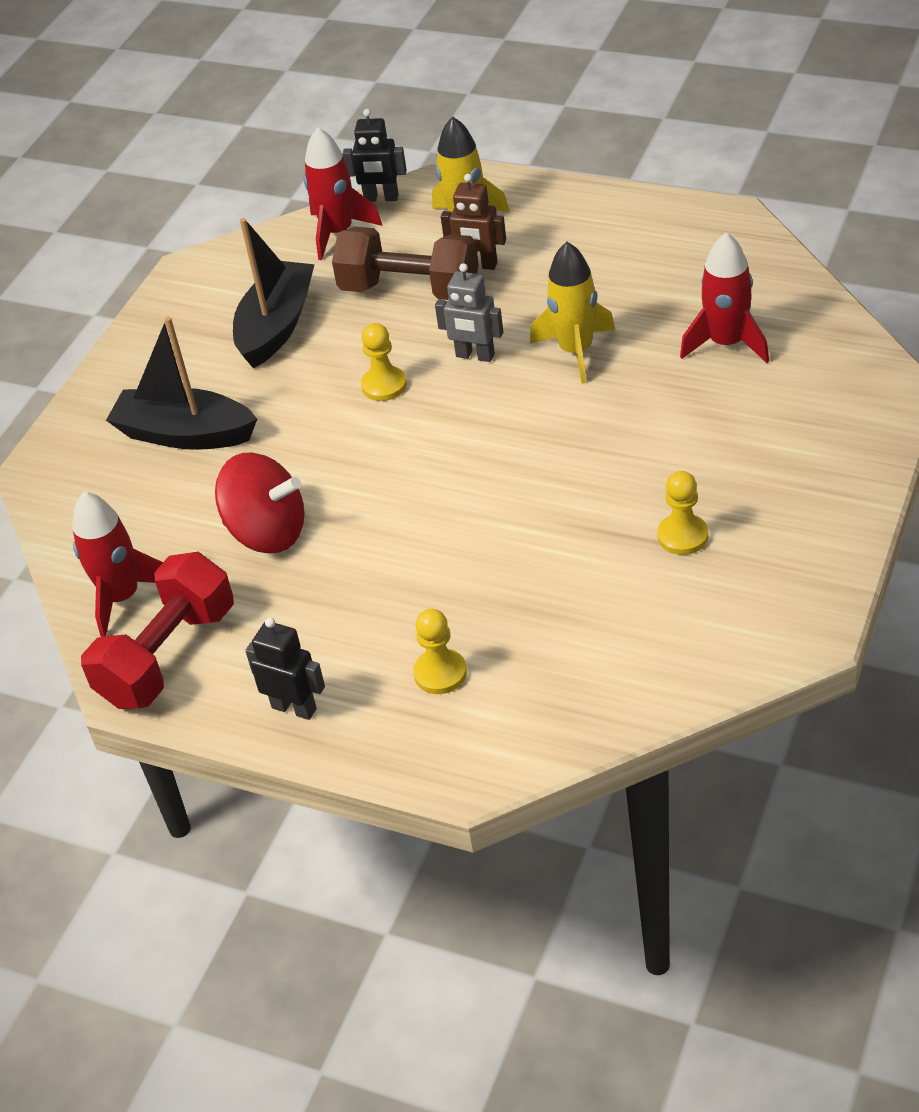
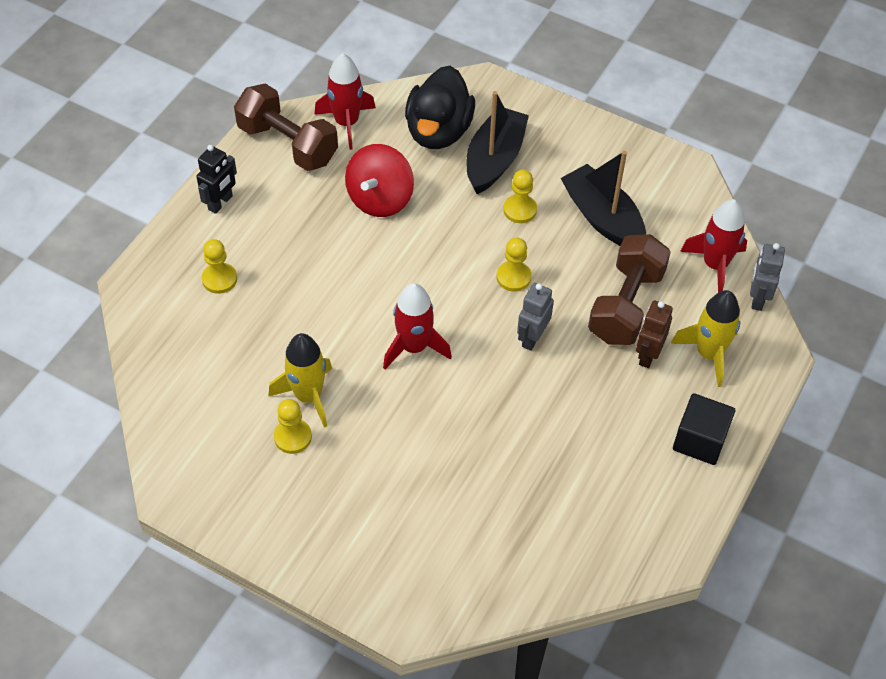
camera: 90 degrees right, 10 degrees up
red dumbbell [81,552,234,709] -> brown dumbbell [234,84,338,171]
black boat [233,218,315,368] -> black boat turned 150 degrees counterclockwise [561,151,646,246]
black robot [343,109,407,202] -> grey robot [750,243,785,311]
yellow rocket [530,242,615,384] -> yellow rocket moved to [268,333,332,428]
red rocket [680,232,769,363] -> red rocket moved to [383,283,452,369]
none -> black duck [405,66,475,149]
none -> yellow pawn [503,169,537,223]
none -> black cube [673,393,735,465]

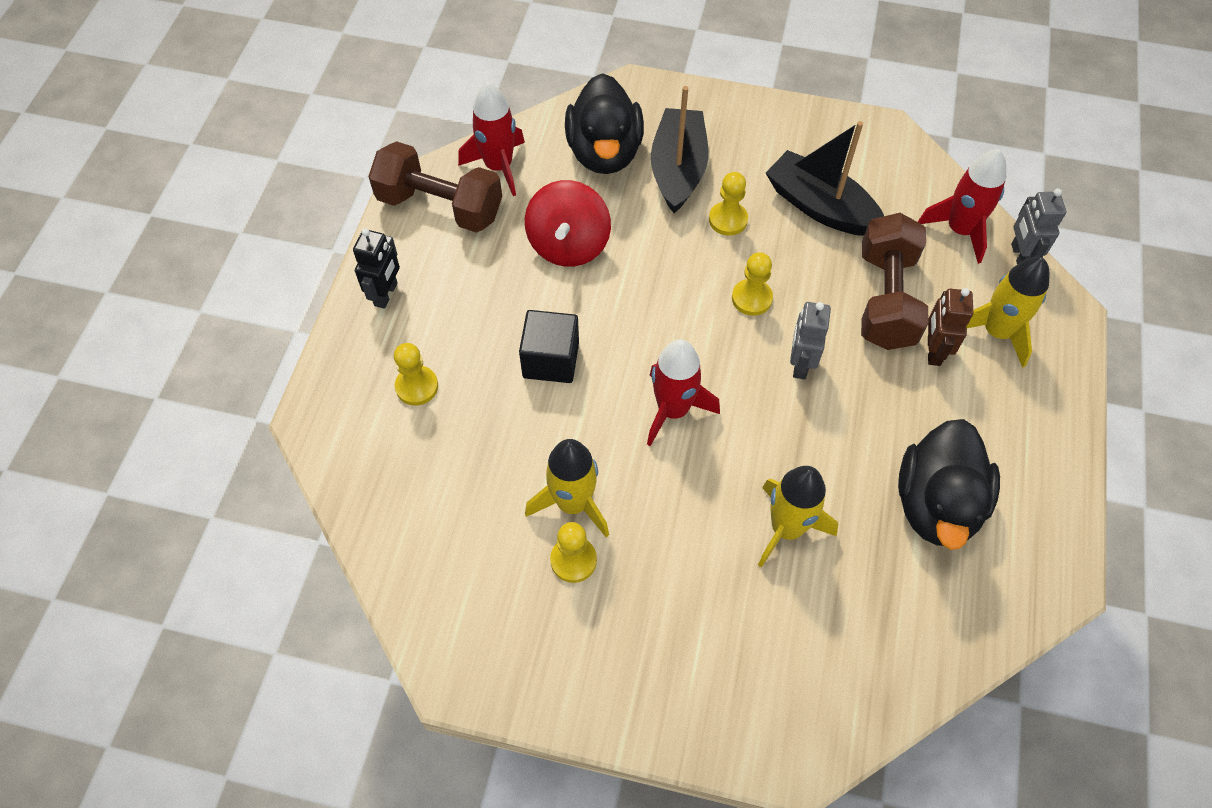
camera: 15 degrees left, 5 degrees up
black cube [673,393,735,465] -> black cube moved to [519,310,579,383]
none -> yellow rocket [758,466,838,568]
none -> black duck [898,419,1000,550]

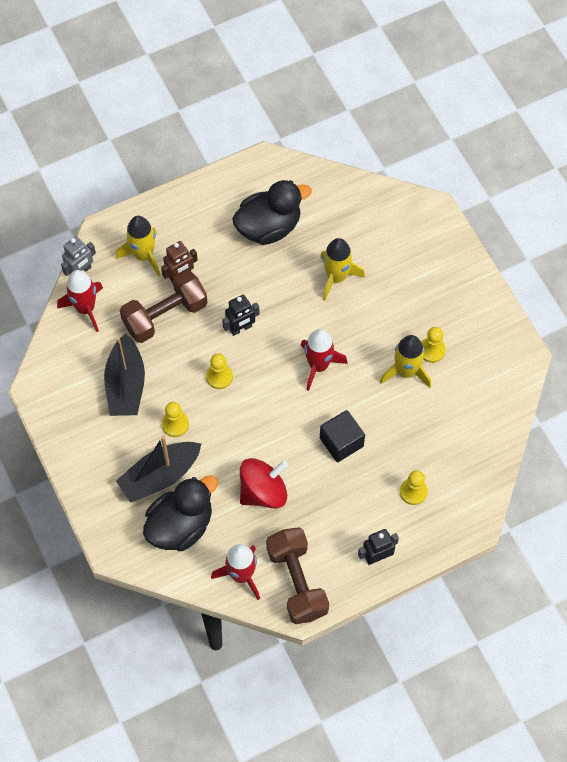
camera: 130 degrees left, 5 degrees up
grey robot [790,302,831,380] -> black robot [222,295,260,336]

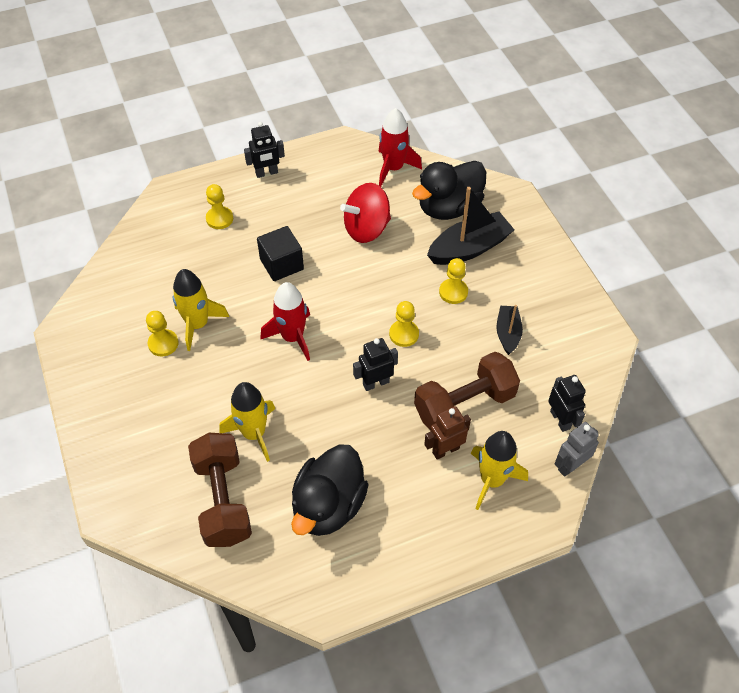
camera: 175 degrees left, 10 degrees down
red rocket [57,270,103,332] -> black robot [548,375,586,432]
black boat [104,333,145,416] -> black boat [496,305,523,355], size x0.58
black duck [232,180,312,245] -> black duck turned 45 degrees counterclockwise [291,444,369,536]
brown dumbbell [266,527,329,624] -> brown dumbbell moved to [188,433,252,547]

